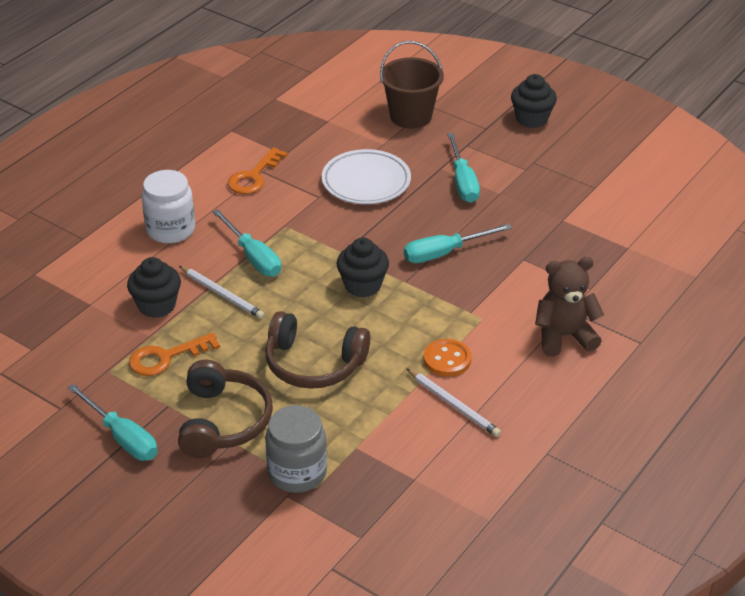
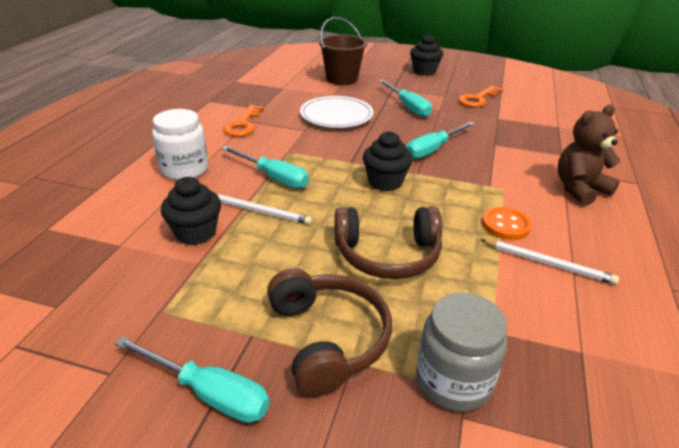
camera: 20 degrees left, 5 degrees down
orange key [129,333,220,376] -> orange key moved to [458,86,503,107]

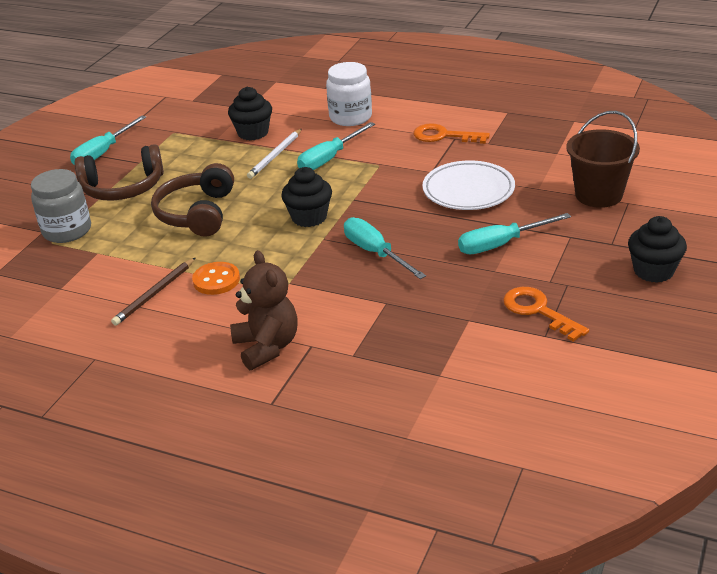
camera: 100 degrees right, 0 degrees up
white pencil [481,239,619,285] -> brown pencil [111,258,195,326]

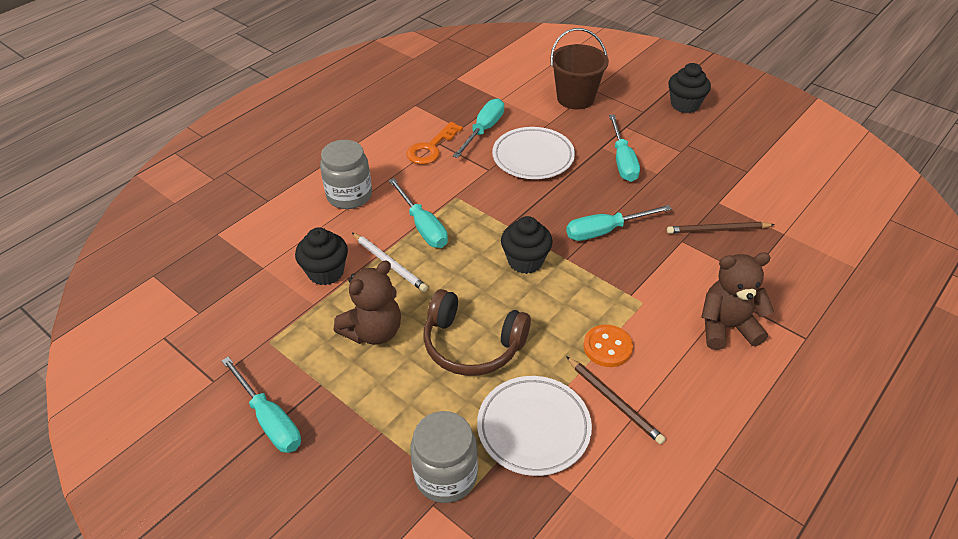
camera: 75 degrees left, 10 degrees up
brown headphones [74,144,164,201] -> none
white jar [326,62,372,126] -> grey jar [320,140,372,209]
orange key [503,287,589,342] -> none
none -> brown teddy bear [334,261,401,345]
none -> turquoise screwdriver [453,98,504,158]
none -> white plate [477,376,592,476]
none -> brown pencil [667,222,775,233]

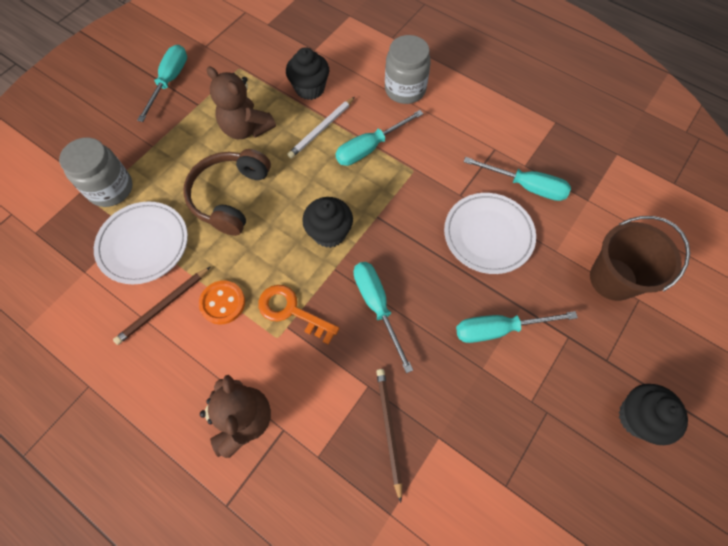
camera: 85 degrees right, 20 degrees up
turquoise screwdriver [221,356,301,453] -> turquoise screwdriver turned 150 degrees clockwise [137,45,187,122]
orange key [406,122,463,164] -> orange key moved to [258,285,339,345]

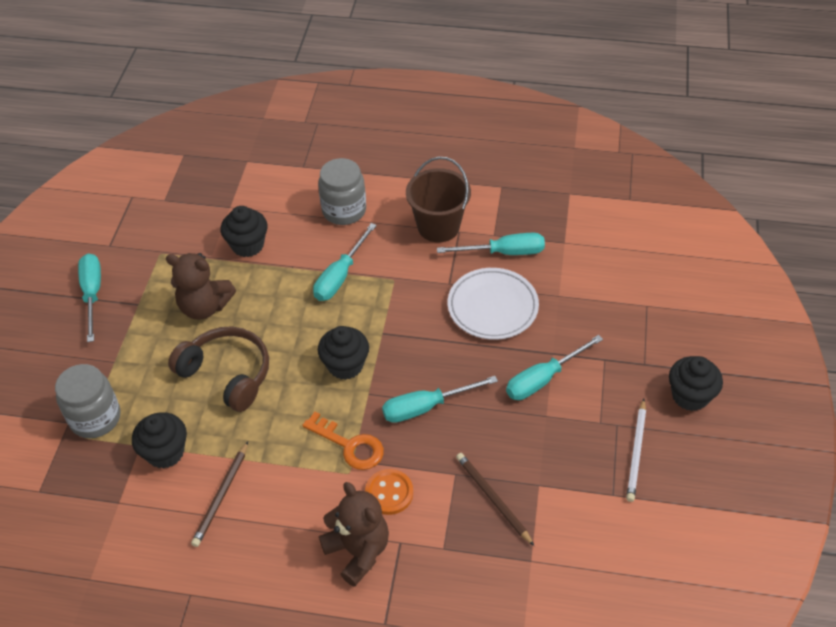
camera: 25 degrees left, 15 degrees down
white plate [94,201,188,284] -> black cupcake [132,412,187,469]
brown headphones [183,149,271,236] -> brown headphones turned 135 degrees clockwise [168,327,269,412]
orange button [199,280,245,324] -> orange button moved to [365,469,413,515]
orange key [258,285,339,345] -> orange key turned 150 degrees counterclockwise [302,412,384,470]
white pencil [287,97,355,158] -> white pencil moved to [626,399,646,502]
turquoise screwdriver [353,262,413,373] -> turquoise screwdriver turned 60 degrees counterclockwise [382,376,498,423]
brown bucket [590,216,690,301] -> brown bucket moved to [406,157,471,242]

